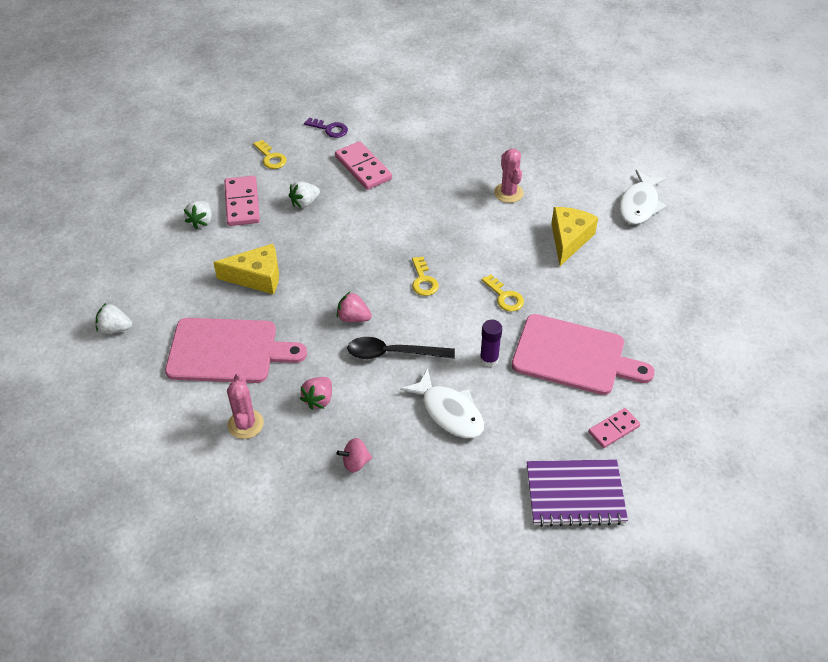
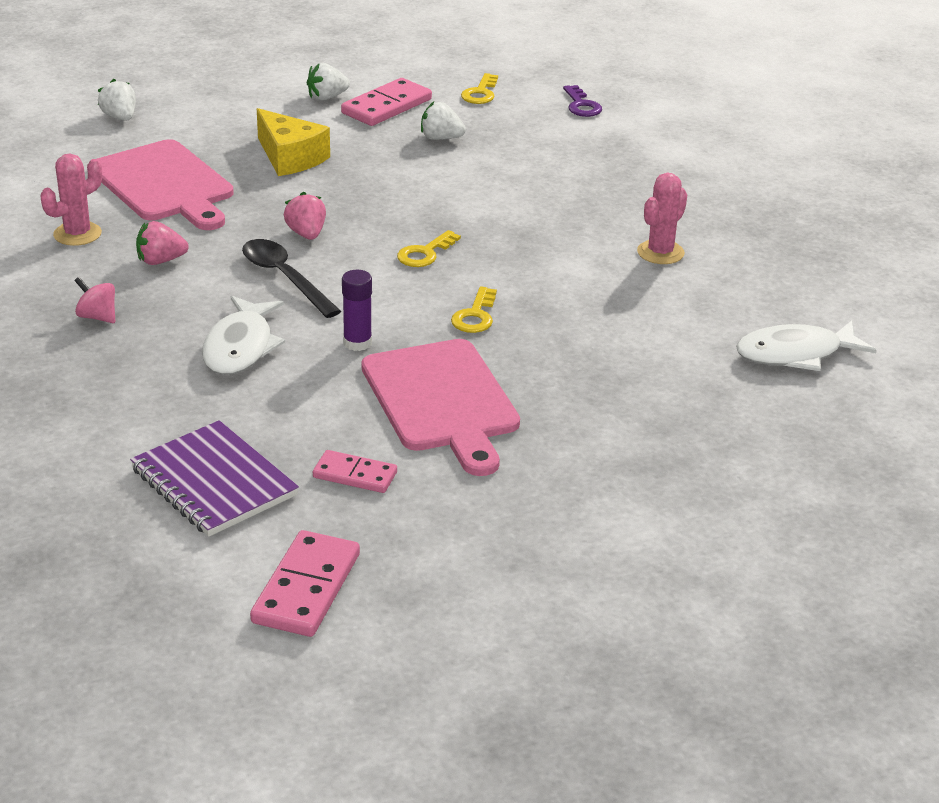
camera: 50 degrees right, 15 degrees down
pink domino [335,141,392,190] -> pink domino moved to [250,530,360,637]
yellow cheese [551,207,598,266] -> none

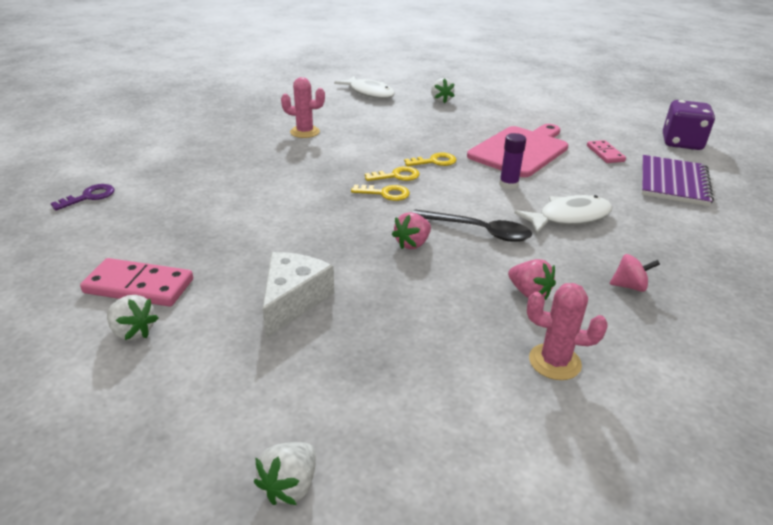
camera: 120 degrees left, 0 degrees up
pink spinning top [74,277,115,323] -> pink spinning top turned 90 degrees counterclockwise [610,254,660,292]
pink cutting board [97,139,234,230] -> none
black spoon [242,239,341,318] -> black spoon turned 90 degrees counterclockwise [412,209,532,242]
pink domino [250,530,360,637] -> purple dice [663,100,715,150]
yellow cheese [257,108,330,176] -> white cheese [262,252,334,338]
white strawberry [421,102,466,140] -> white strawberry moved to [431,78,455,103]
yellow key [461,73,498,104] -> yellow key moved to [365,166,420,181]

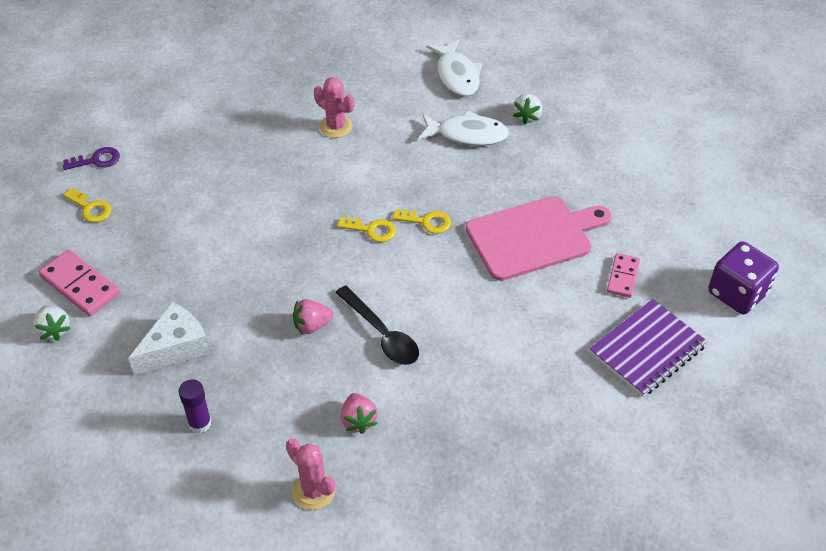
camera: 30 degrees right, 15 degrees up
white strawberry [254,442,316,505] -> none
yellow key [351,185,410,201] -> yellow key moved to [63,188,111,222]
purple glue stick [499,133,526,189] -> purple glue stick moved to [179,379,211,433]
white fish [514,195,612,233] -> white fish moved to [418,110,509,146]
pink spinning top [610,254,660,292] -> none

